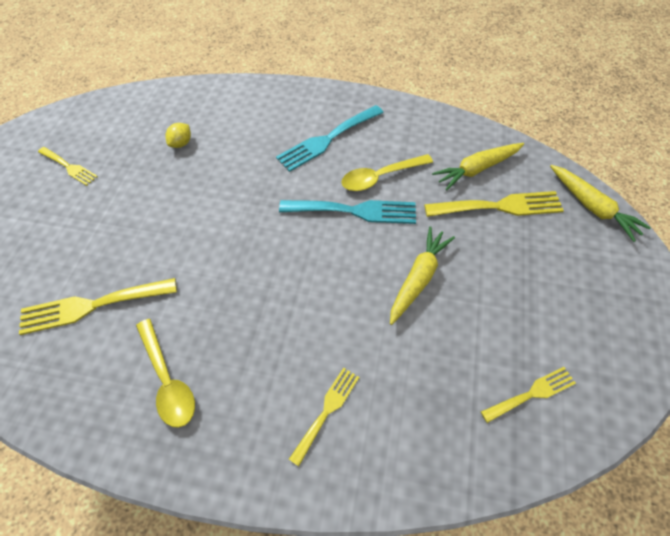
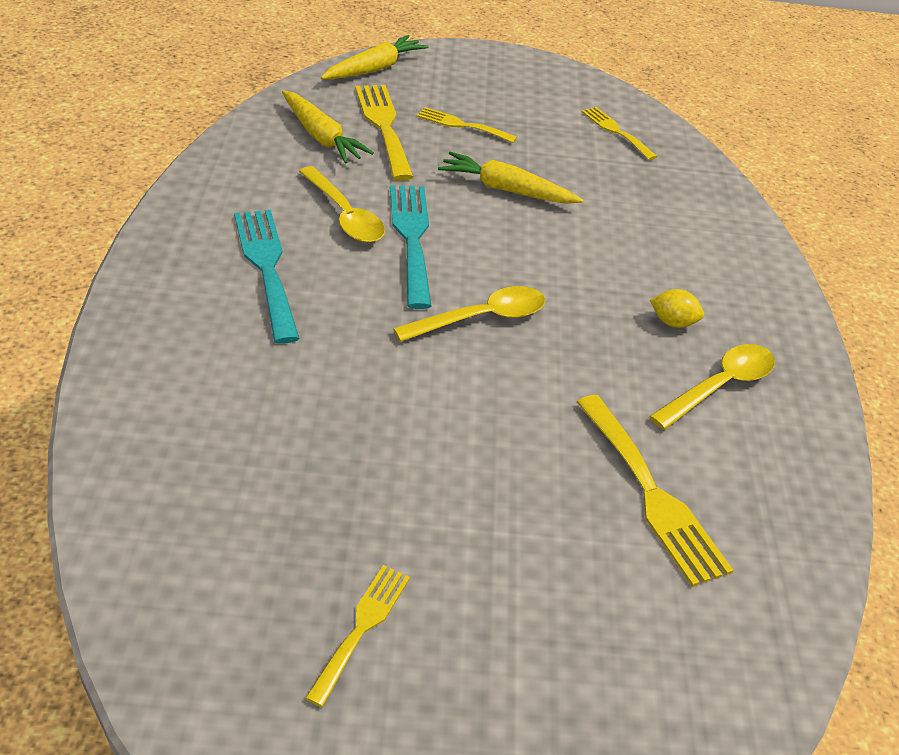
camera: 105 degrees left, 15 degrees down
yellow lemon [165,123,191,148] -> yellow lemon moved to [650,289,704,328]
turquoise fork [276,105,384,172] -> turquoise fork turned 150 degrees counterclockwise [234,210,300,344]
yellow fork [289,368,359,466] -> yellow fork moved to [417,107,517,143]
none -> yellow spoon [393,286,545,342]

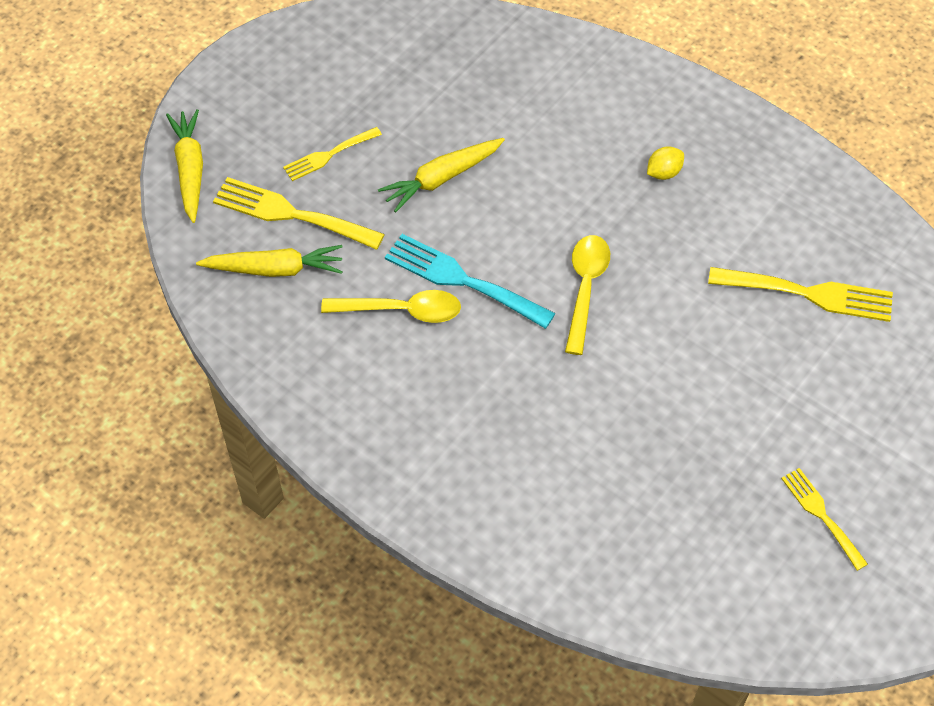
camera: 50 degrees left, 15 degrees up
turquoise fork [234,210,300,344] -> none
yellow fork [582,107,657,160] -> none
yellow spoon [649,344,775,430] -> none

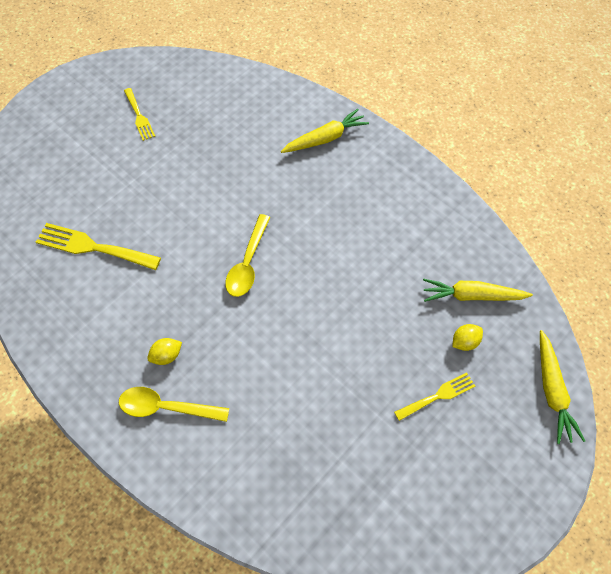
camera: 175 degrees left, 5 degrees up
yellow fork [213,177,385,250] -> yellow lemon [452,324,483,351]
yellow spoon [321,290,461,323] -> yellow spoon moved to [119,387,229,422]
yellow carrot [378,138,505,212] -> yellow carrot moved to [281,109,369,153]
turquoise fork [385,234,556,329] -> none

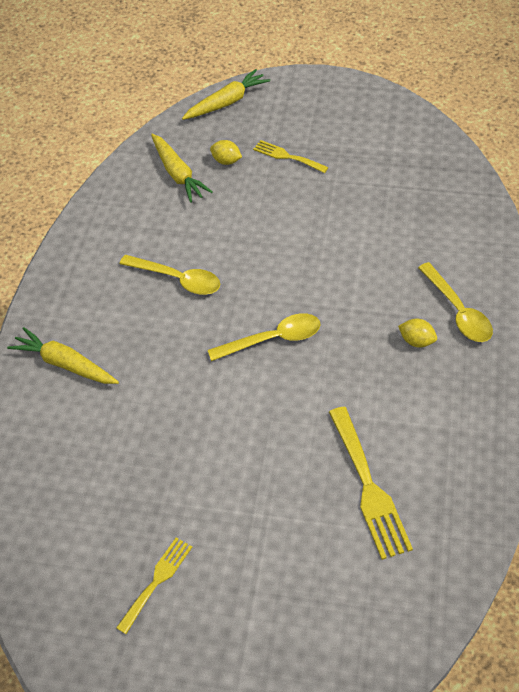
camera: 120 degrees left, 10 degrees down
none -> yellow spoon [120,255,220,295]

